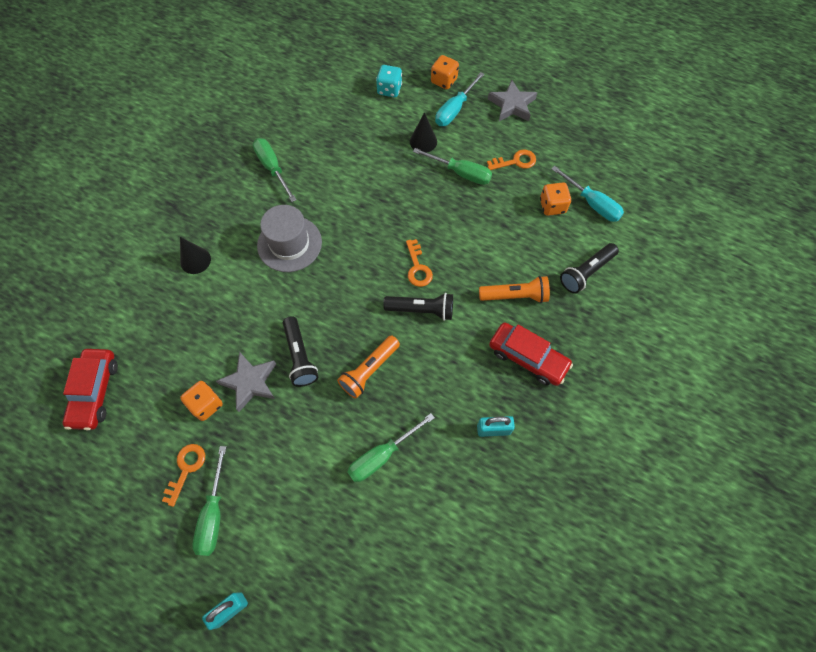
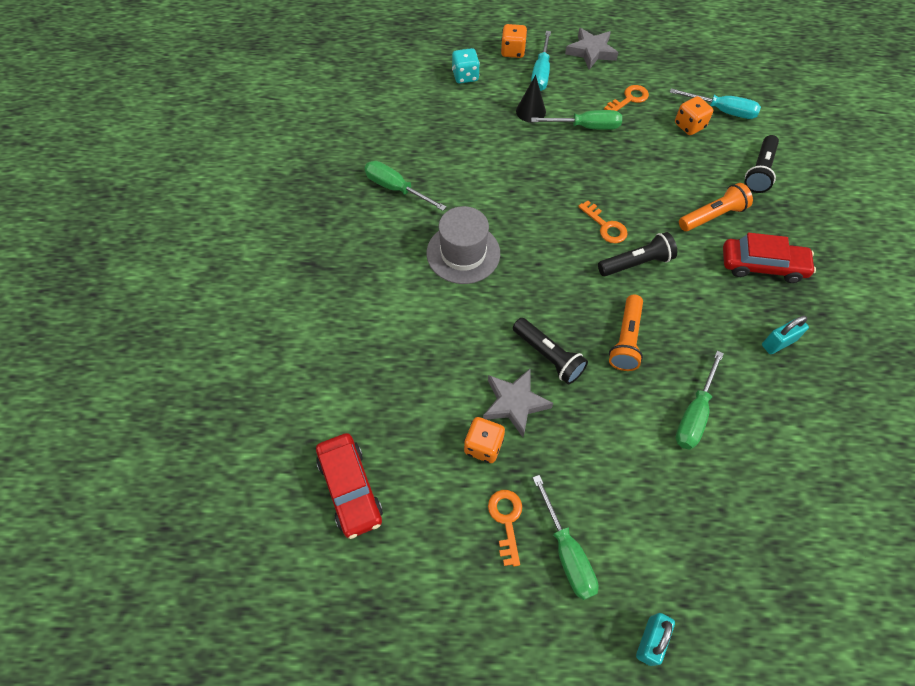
camera: 25 degrees left, 5 degrees down
black cone [180,237,211,274] -> none

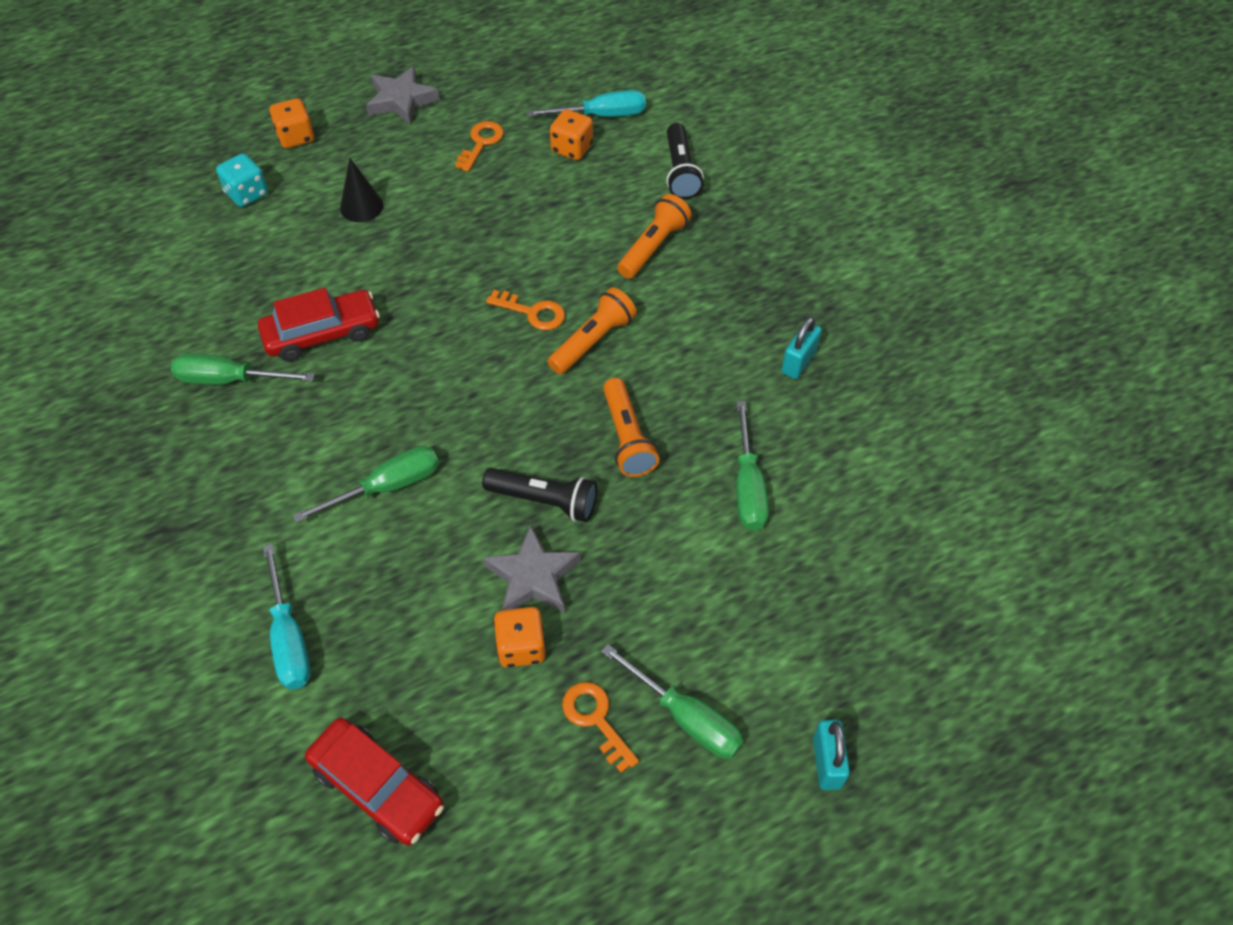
camera: 30 degrees left, 5 degrees down
grey hat [427,206,500,284] -> none
turquoise screwdriver [531,31,551,91] -> turquoise screwdriver moved to [263,544,311,689]
green screwdriver [531,110,622,130] -> green screwdriver moved to [293,446,439,523]
black flashlight [598,232,677,276] -> orange flashlight [548,287,637,374]
red car [723,233,816,283] -> red car moved to [258,288,380,361]

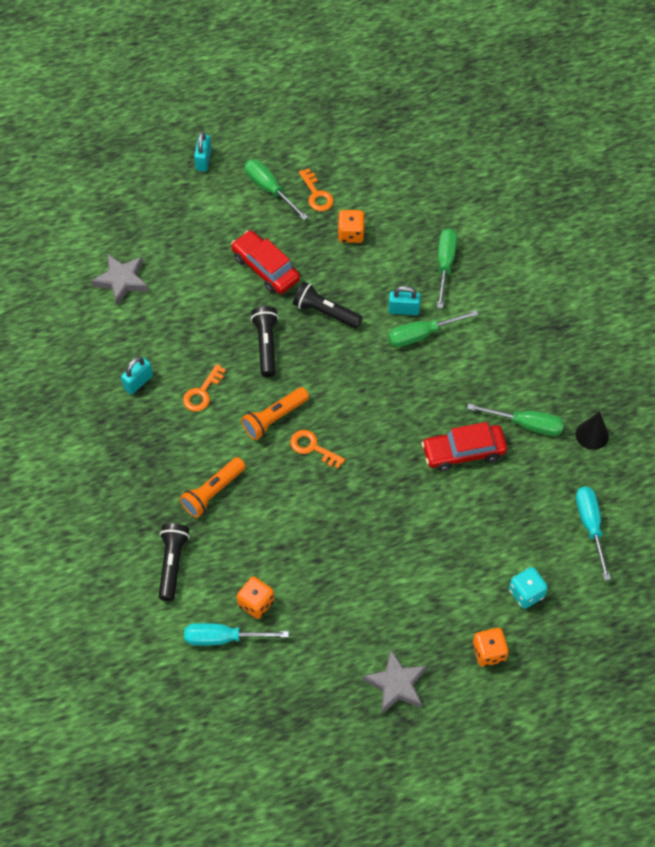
camera: 170 degrees left, 5 degrees up
turquoise screwdriver [263,544,311,689] -> turquoise screwdriver moved to [576,486,611,581]
red car [305,718,444,846] -> red car moved to [231,230,300,294]
black cone [340,158,384,222] -> black cone moved to [576,412,609,450]
orange key [455,121,504,172] -> orange key moved to [183,364,226,412]
grey star [483,525,581,613] -> grey star moved to [91,254,149,306]
orange flashlight [603,378,659,477] -> black flashlight [251,306,279,377]
green screwdriver [736,401,769,531] -> green screwdriver moved to [437,228,457,308]
none -> turquoise padlock [388,286,421,315]

